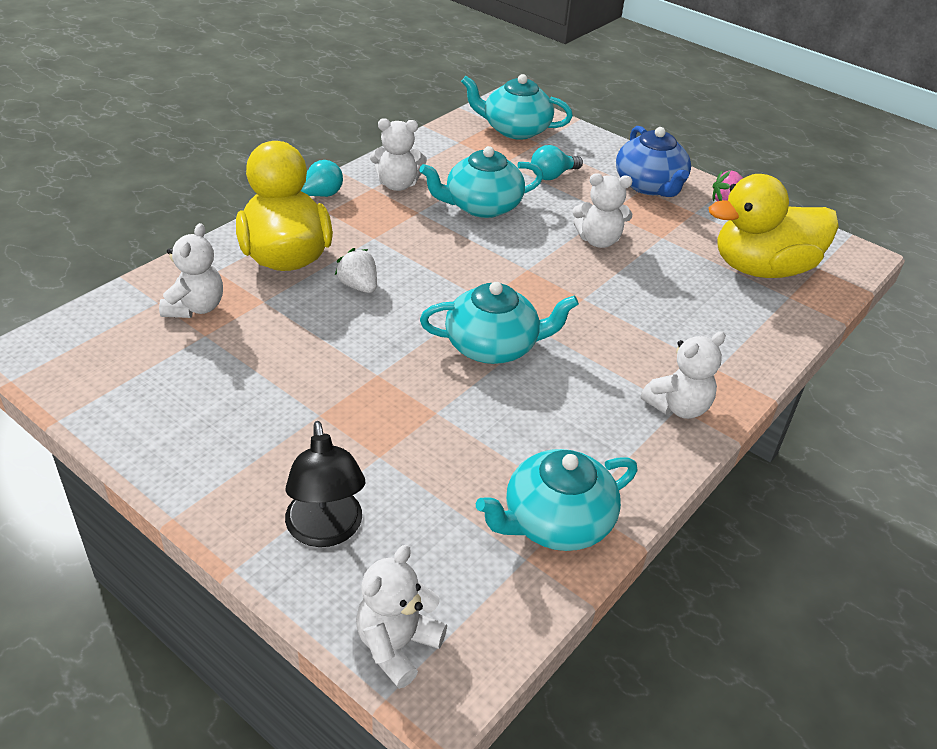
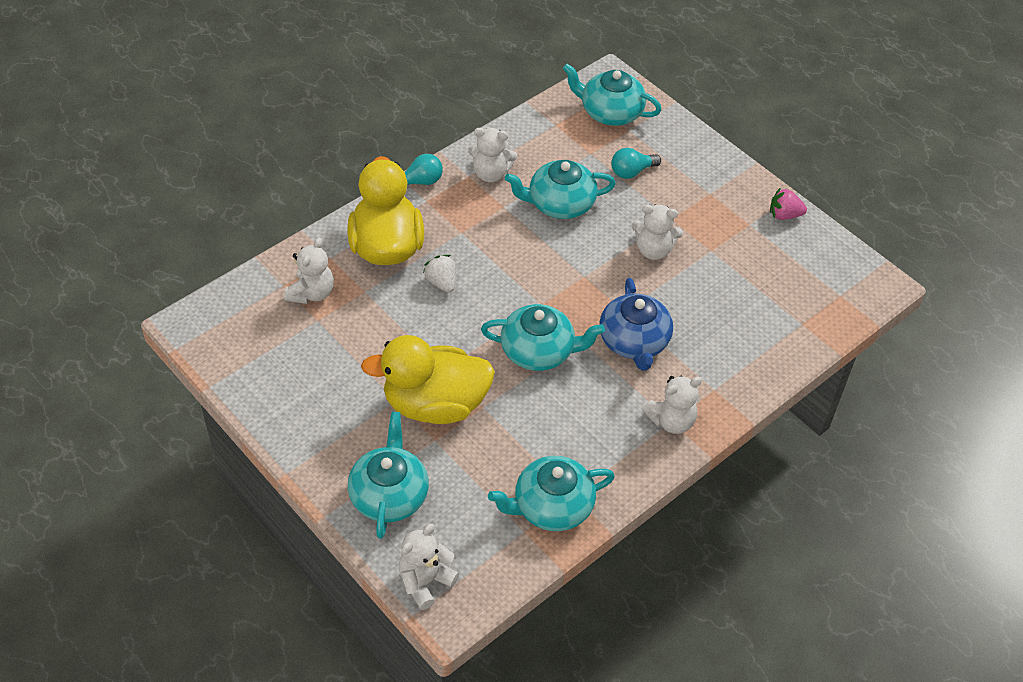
camera: 10 degrees right, 10 degrees up
black lamp [285,421,365,547] -> turquoise teapot [348,412,429,539]
blue teapot [616,126,691,197] -> blue teapot moved to [599,278,673,371]
yellow duck [709,174,839,278] -> yellow duck moved to [361,335,495,424]

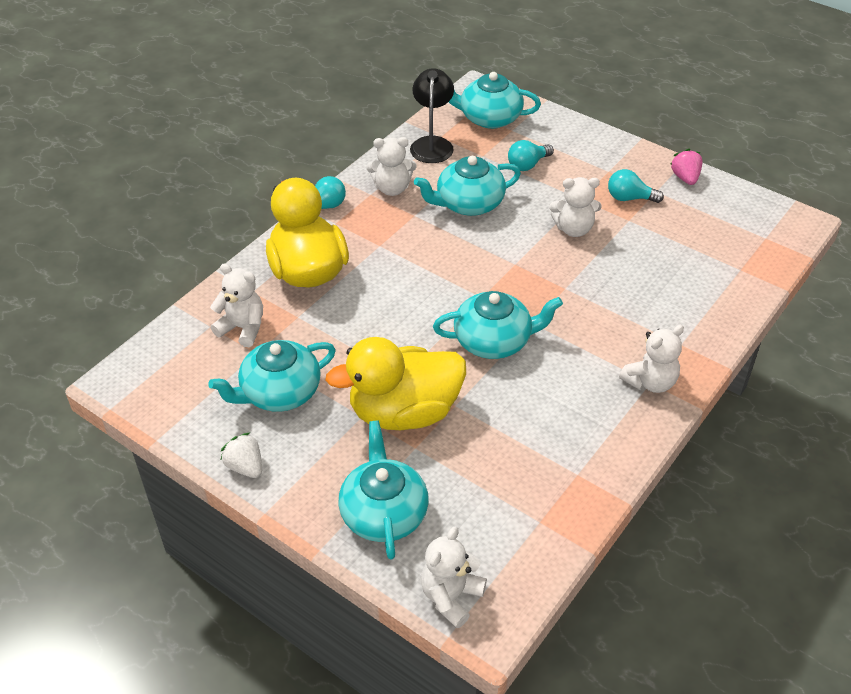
camera: 10 degrees left, 5 degrees down
white teddy bear [284,238,334,304] -> white teddy bear turned 75 degrees counterclockwise [210,264,263,347]
white strawberry [423,255,456,293] -> white strawberry moved to [221,432,262,478]
turquoise teapot [488,456,615,531] -> turquoise teapot moved to [208,340,336,412]
blue teapot [599,278,673,371] -> none
pink strawberry [770,187,807,220] -> pink strawberry turned 90 degrees clockwise [670,149,703,185]
none -> black lamp [410,68,454,163]
none -> turquoise light bulb [608,169,664,203]

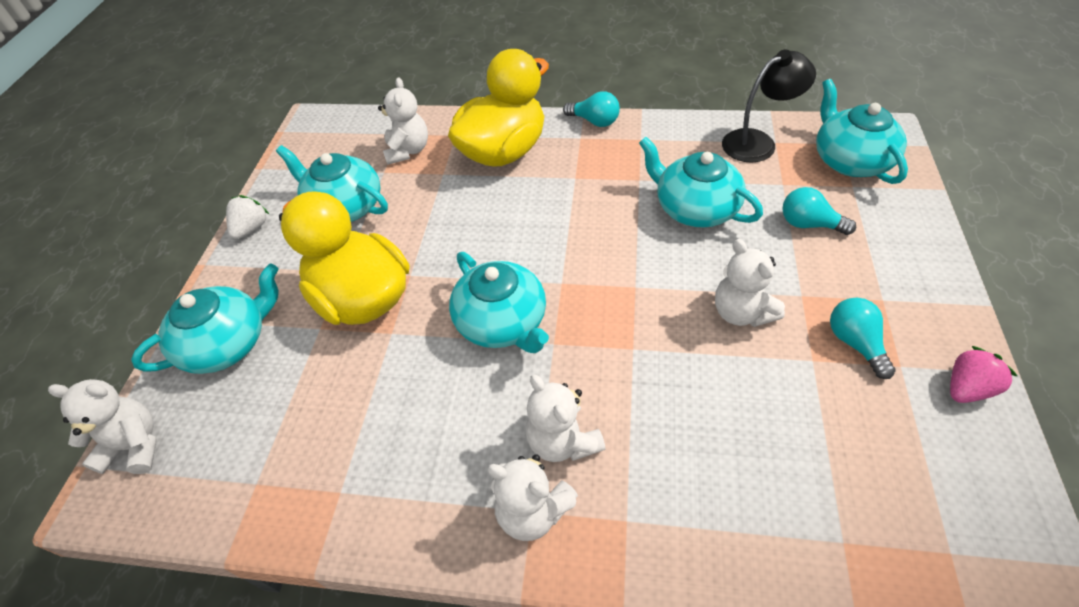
camera: 65 degrees right, 5 degrees up
white teddy bear [366,137,417,196] -> white teddy bear moved to [526,375,606,462]

